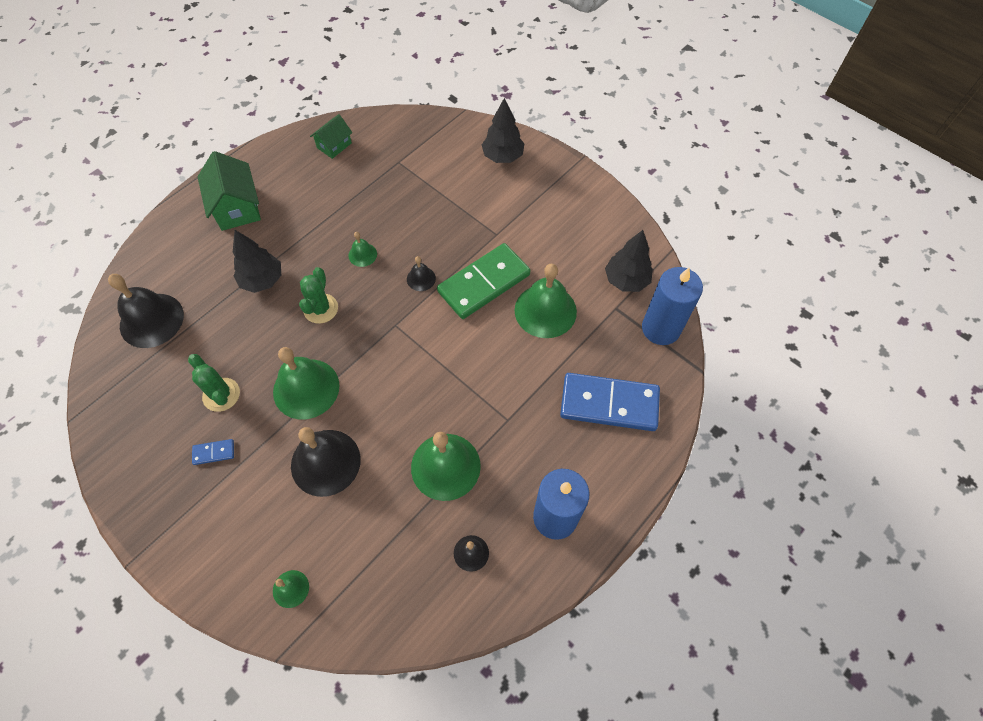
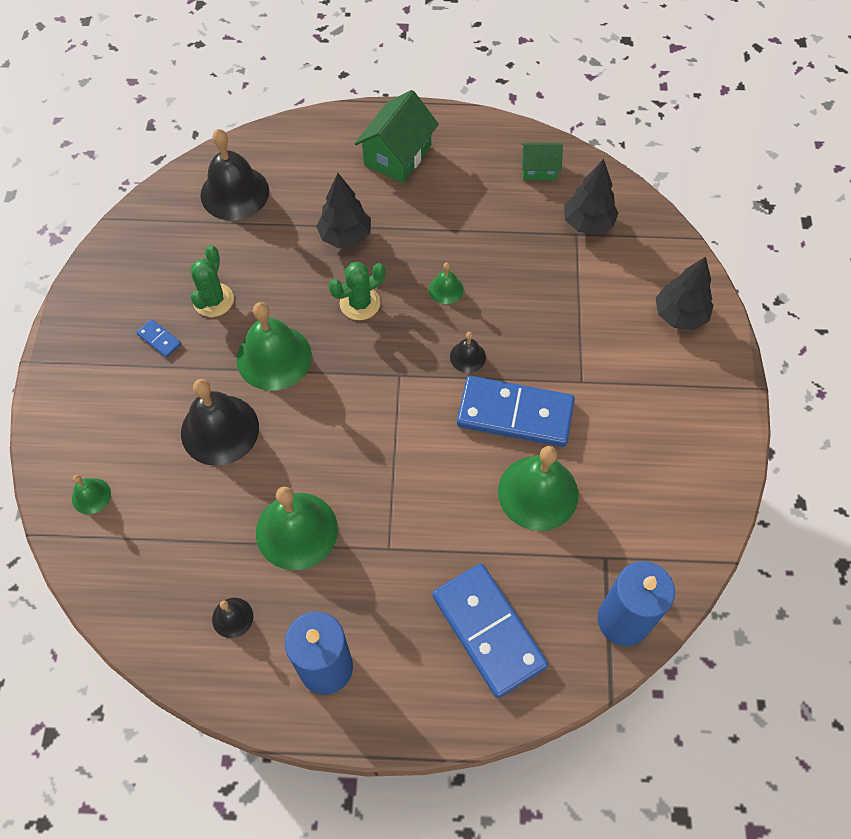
camera: 50 degrees right, 0 degrees up
green domino [437,243,530,319] -> blue domino [457,376,575,447]
black tree [605,230,653,292] -> black tree moved to [564,159,618,235]

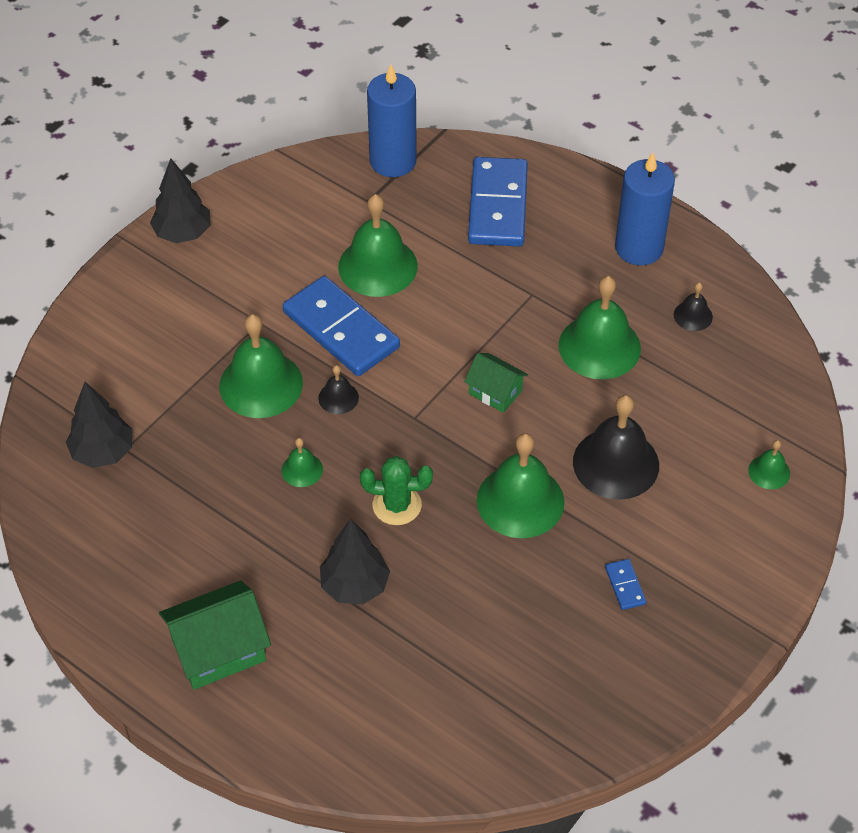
camera: 145 degrees left, 10 degrees down
green cactus [191,245,234,317] -> none
black bell [201,129,269,220] -> none
green house [521,143,563,180] -> green house moved to [464,353,528,413]
black tree [656,256,713,330] -> black tree moved to [150,158,211,243]
none -> green bell [219,314,303,418]

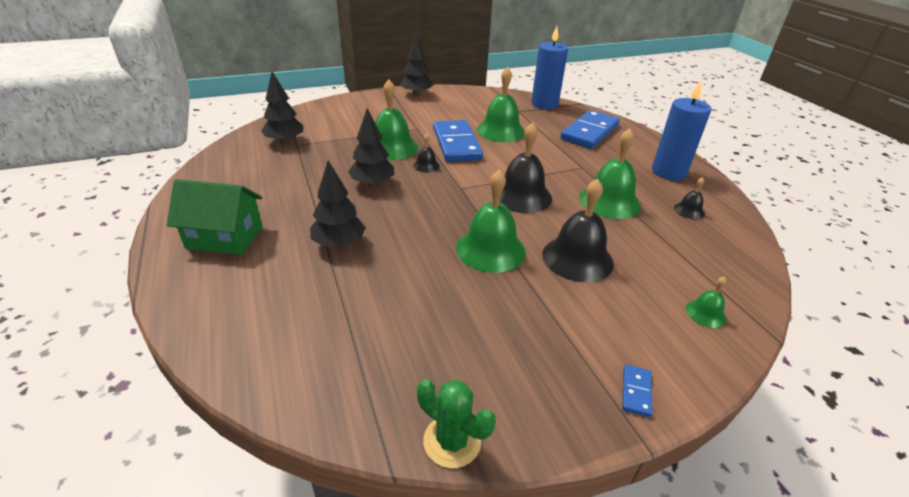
camera: 30 degrees right, 15 degrees down
green bell [281,438,323,487] -> black tree [348,108,394,187]
green cactus [360,456,433,525] -> green cactus moved to [417,379,496,468]
green house [464,353,528,413] -> black bell [492,122,552,213]
blue domino [605,559,646,610] -> blue domino moved to [622,365,652,417]

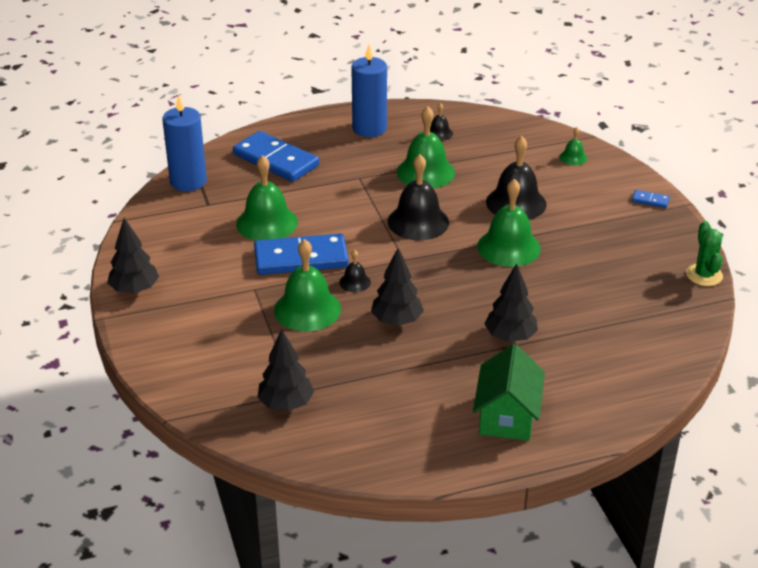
camera: 85 degrees left, 0 degrees up
green cactus [417,379,496,468] -> green cactus turned 45 degrees counterclockwise [686,221,723,286]

